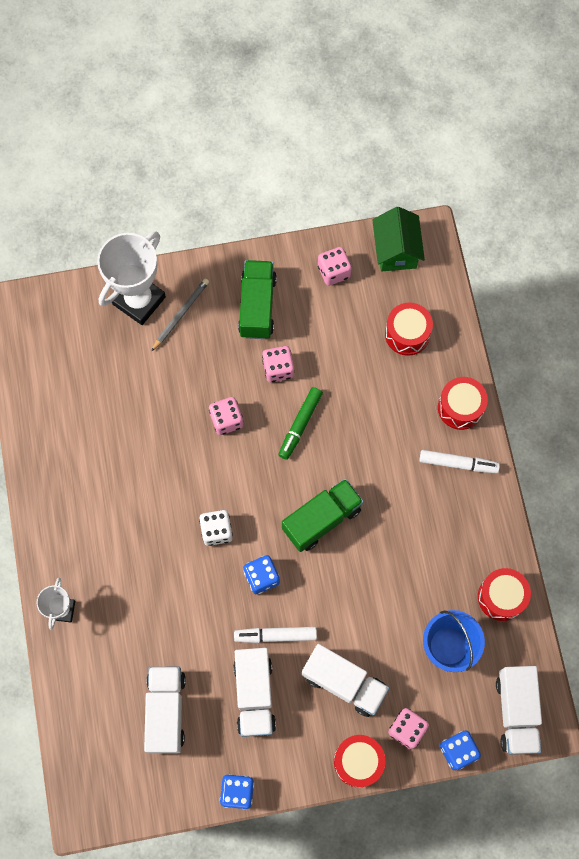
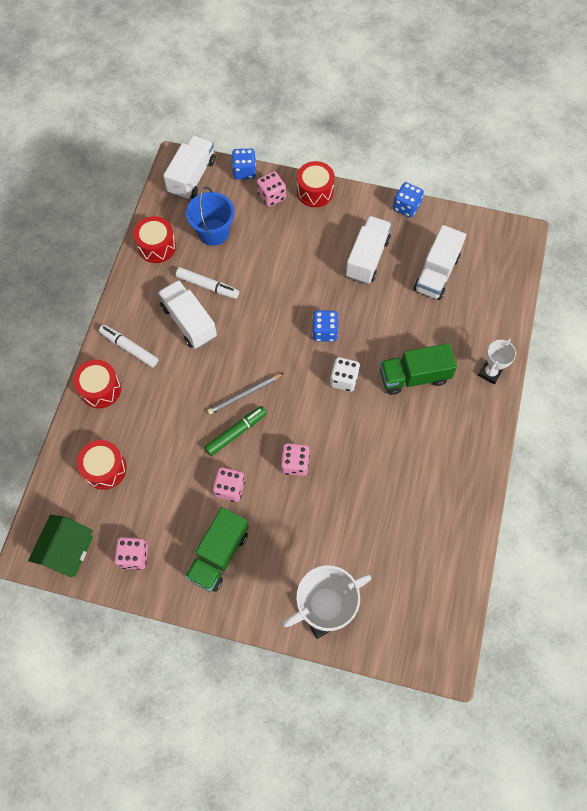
camera: 155 degrees left, 5 degrees down
grey pencil [151,279,209,352] -> grey pencil moved to [207,373,283,415]
white marker [234,627,317,643] -> white marker moved to [176,267,239,299]
green truck [282,479,364,552] -> green truck moved to [380,343,457,395]
white truck [302,644,389,717] -> white truck moved to [158,280,217,349]

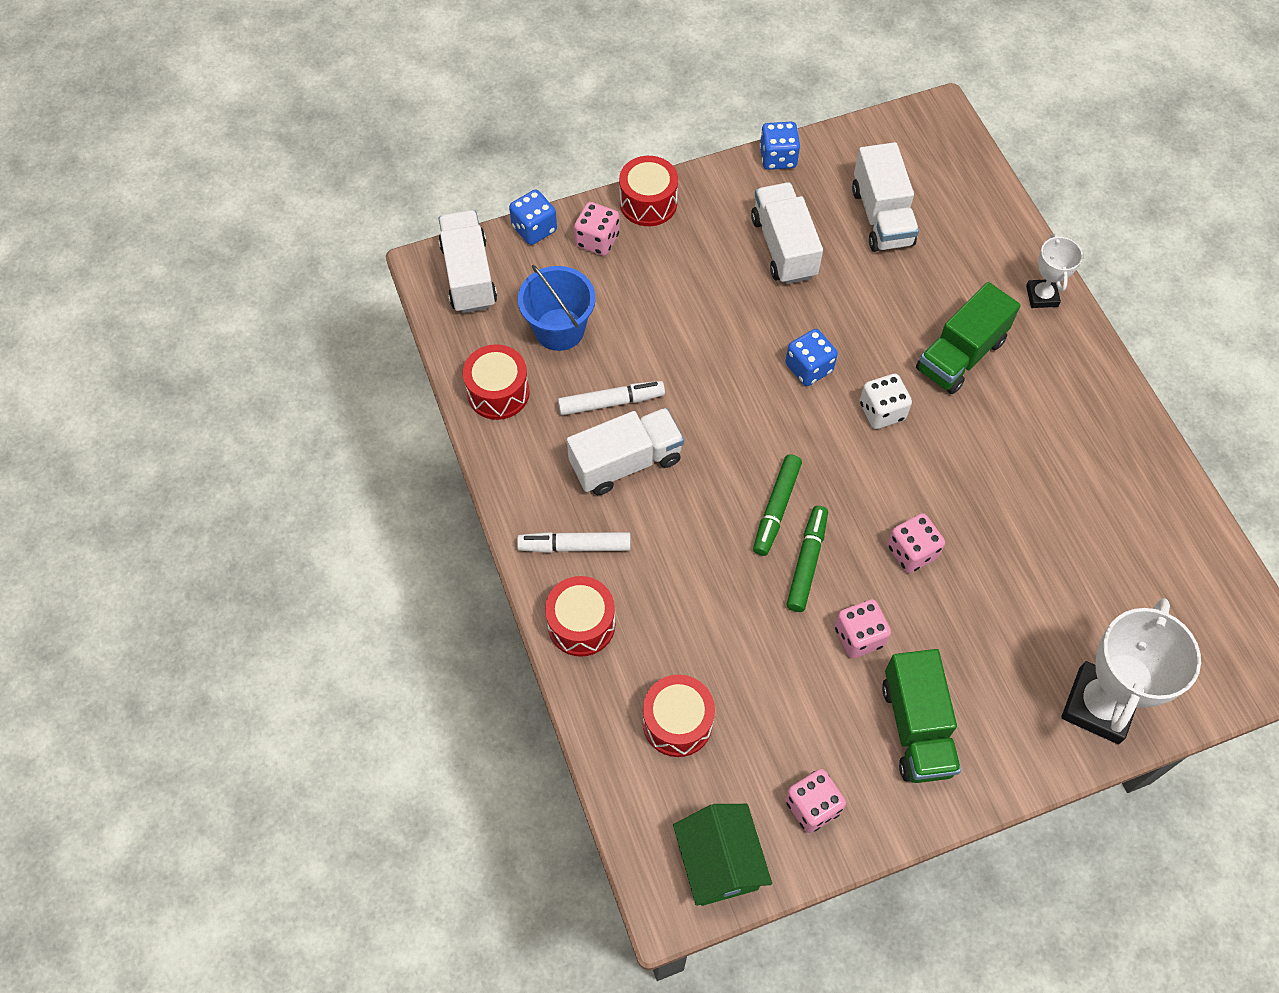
camera: 35 degrees left, 5 degrees down
white truck [158,280,217,349] -> white truck turned 135 degrees clockwise [567,408,684,495]
grey pencil [207,373,283,415] -> green marker [753,454,802,556]

